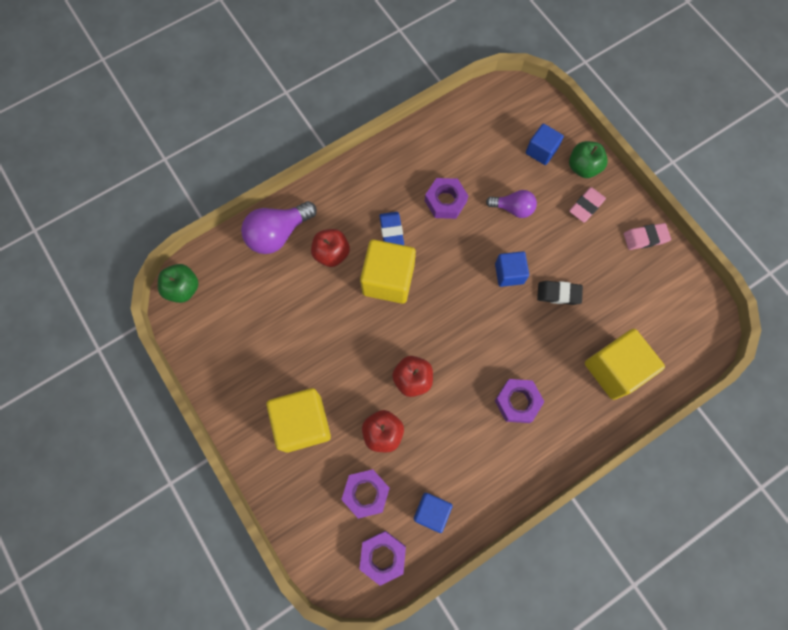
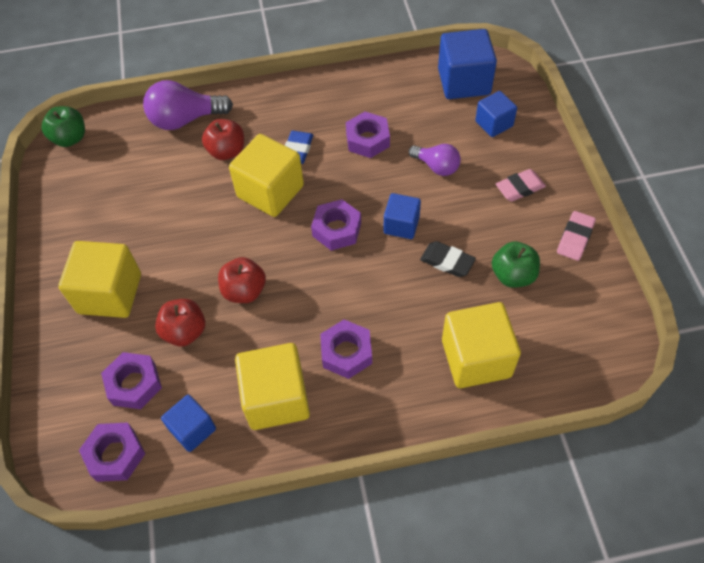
camera: 25 degrees right, 15 degrees down
green apple [569,141,608,178] -> green apple moved to [492,242,540,288]
pink eraser [624,223,671,250] -> pink eraser turned 75 degrees counterclockwise [557,211,596,261]
none -> yellow cube [235,343,310,430]
none -> purple nut [311,199,361,251]
none -> blue cube [438,29,497,99]

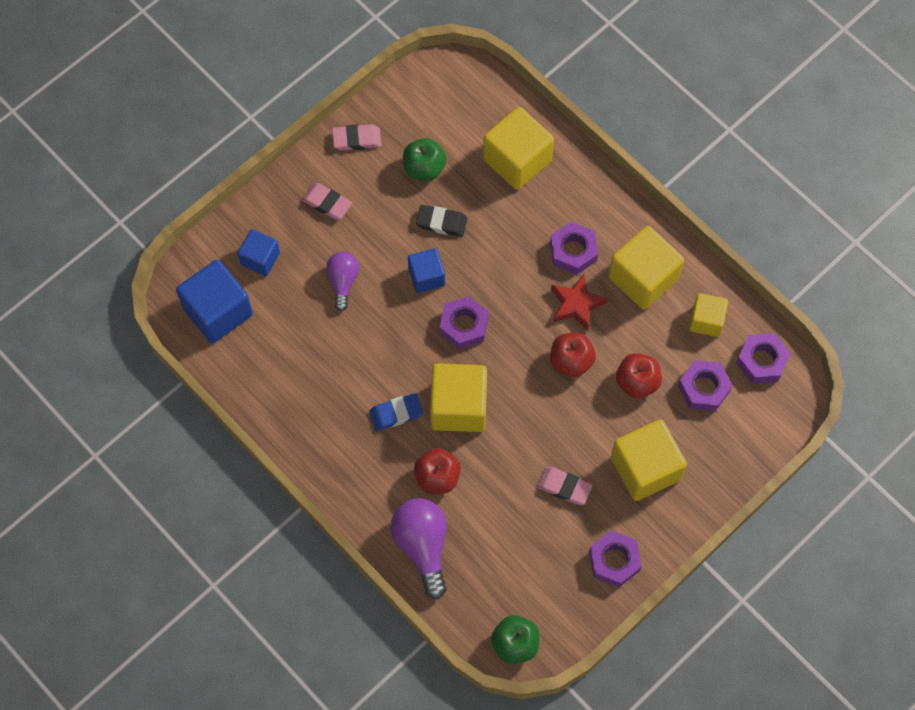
camera: 125 degrees left, 10 degrees up
purple light bulb [143,80,233,130] -> purple light bulb turned 150 degrees counterclockwise [391,498,447,599]
blue cube [161,395,216,452] -> yellow cube [689,293,728,337]
purple nut [346,112,390,158] -> purple nut moved to [589,530,642,587]
black eraser [420,241,476,277] -> black eraser turned 75 degrees counterclockwise [416,205,467,237]
none -> pink eraser [537,467,593,505]
none -> red star [551,273,607,330]

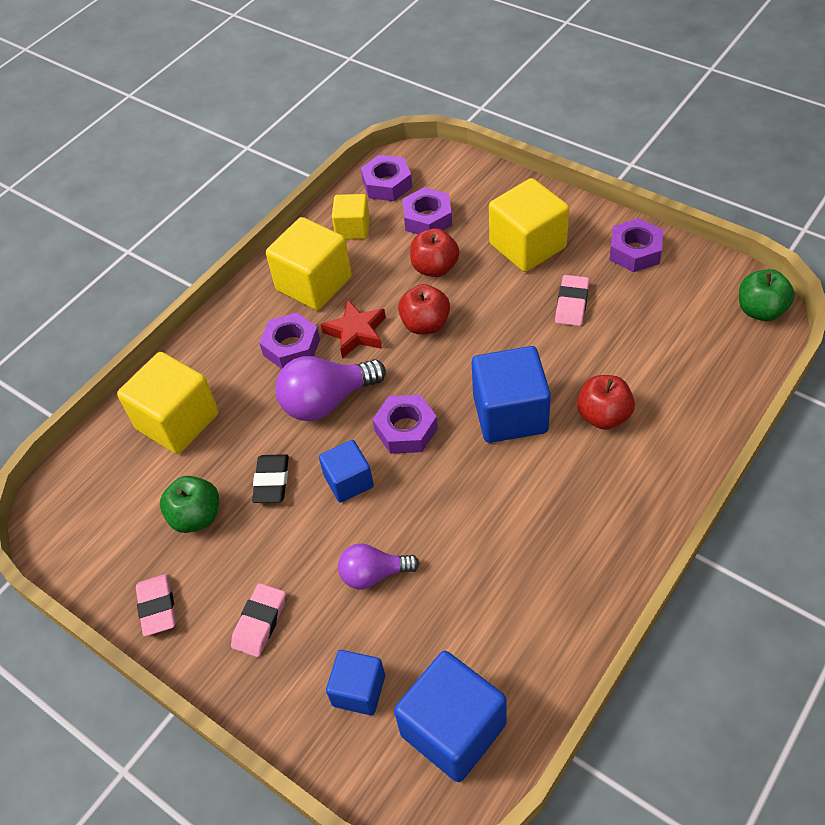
camera: 95 degrees left, 15 degrees down
blue eraser [369,393,423,431] -> none
purple light bulb [391,498,447,599] -> purple light bulb moved to [275,356,386,421]
yellow cube [430,363,487,432] -> blue cube [472,346,551,443]

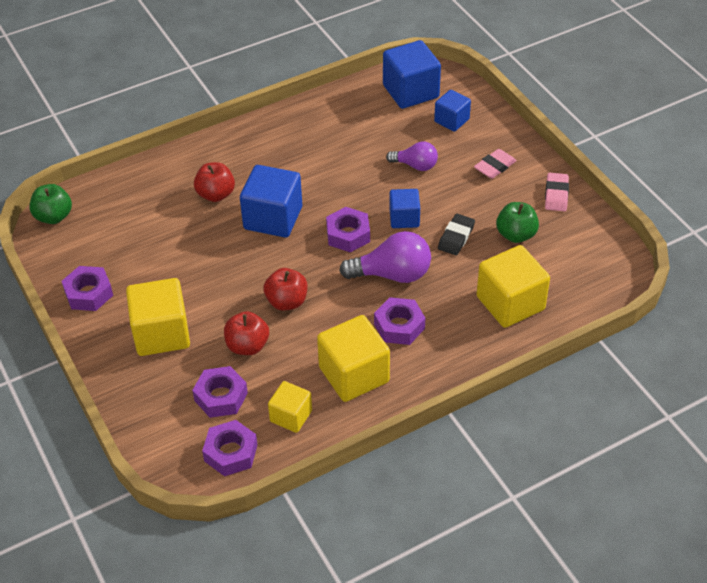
camera: 160 degrees left, 5 degrees down
red star [321,300,386,358] -> none
pink eraser [555,275,589,326] -> none

